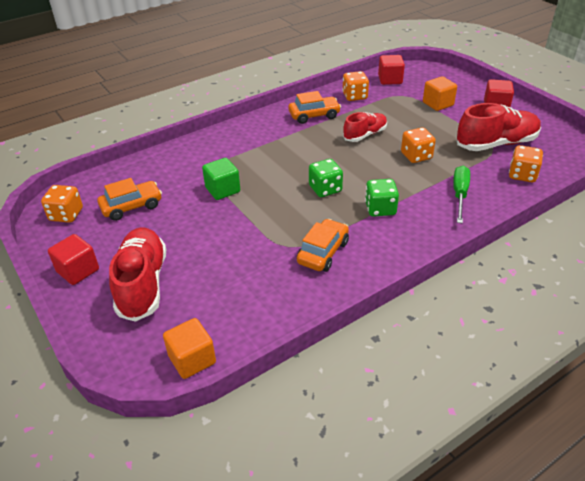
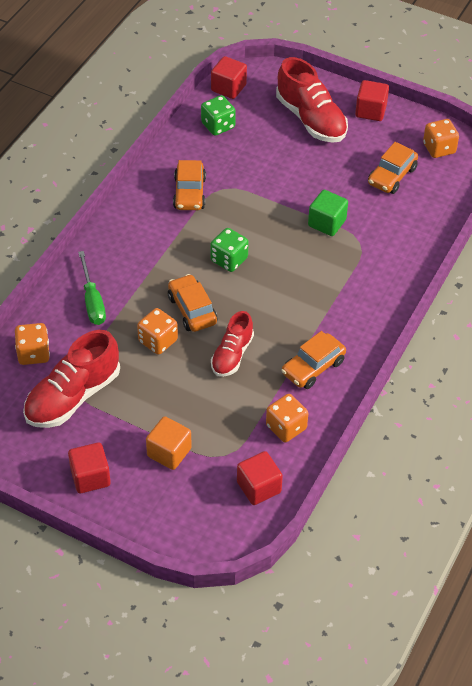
camera: 150 degrees right, 10 degrees up
orange cube [163,318,216,379] -> red cube [211,56,247,99]
green dice [365,179,399,217] -> green dice moved to [201,95,236,136]
none -> orange car [168,274,217,332]

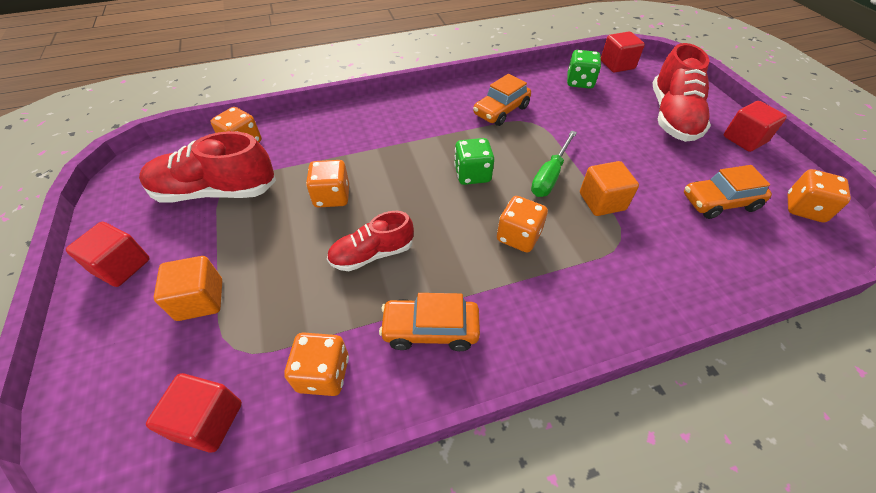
camera: 45 degrees right, 0 degrees up
green screwdriver [78,251,106,325] -> green screwdriver moved to [531,130,577,197]
orange car [168,274,217,332] -> none
green cube [308,190,348,236] -> orange cube [580,161,639,216]
none -> orange dice [497,196,548,253]

